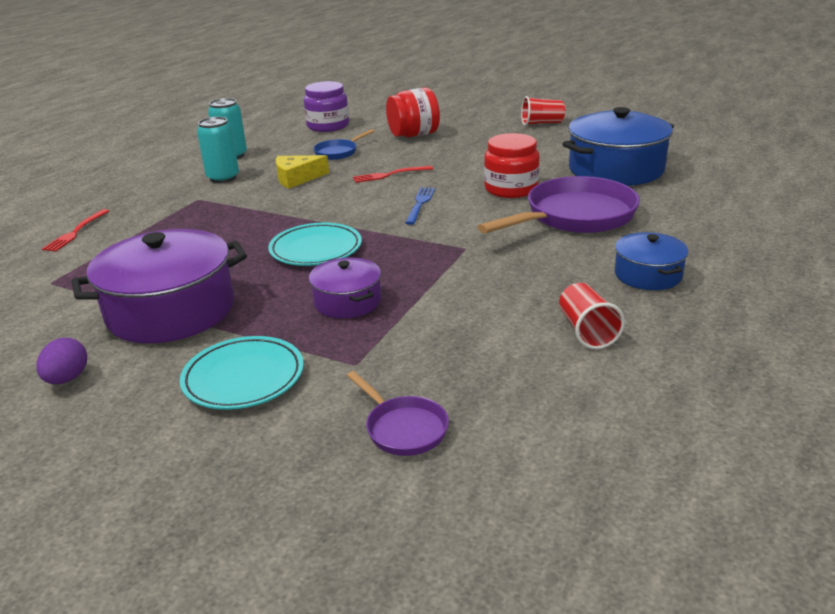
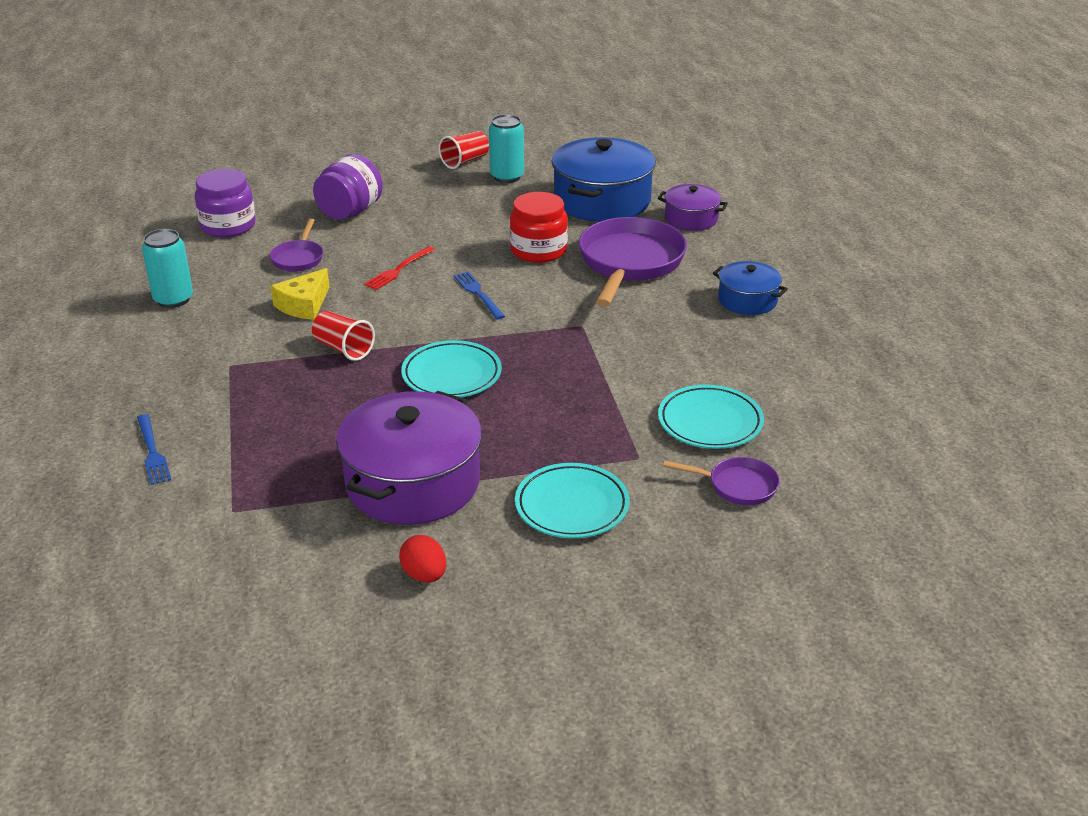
camera: 40 degrees left, 5 degrees up
purple egg [36,338,87,384] -> red egg [399,535,446,582]
red fork [42,209,109,252] -> blue fork [137,414,171,485]
turquoise can [197,117,239,183] -> turquoise can moved to [489,114,524,183]
purple pot [309,257,381,319] -> purple pot moved to [658,184,728,231]
blue pan [313,129,374,160] -> purple pan [270,219,323,272]
red jar [386,88,440,137] -> purple jar [313,154,383,220]
red cup [559,283,625,349] -> red cup moved to [312,311,375,361]
none -> turquoise plate [658,385,764,449]

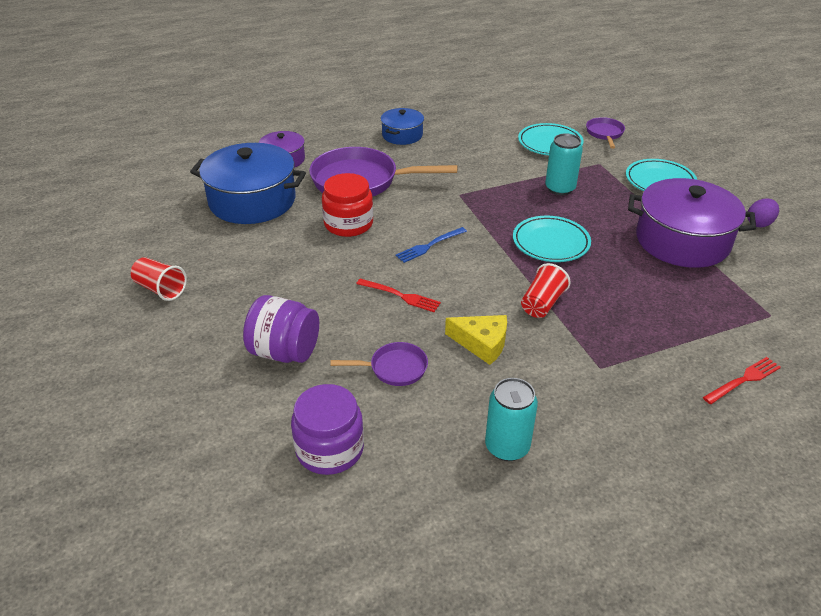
camera: 100 degrees left, 5 degrees up
blue fork [137,414,171,485] -> red fork [703,357,781,404]
red egg [399,535,446,582] -> purple egg [747,199,779,227]
turquoise can [489,114,524,183] -> turquoise can moved to [545,133,583,195]

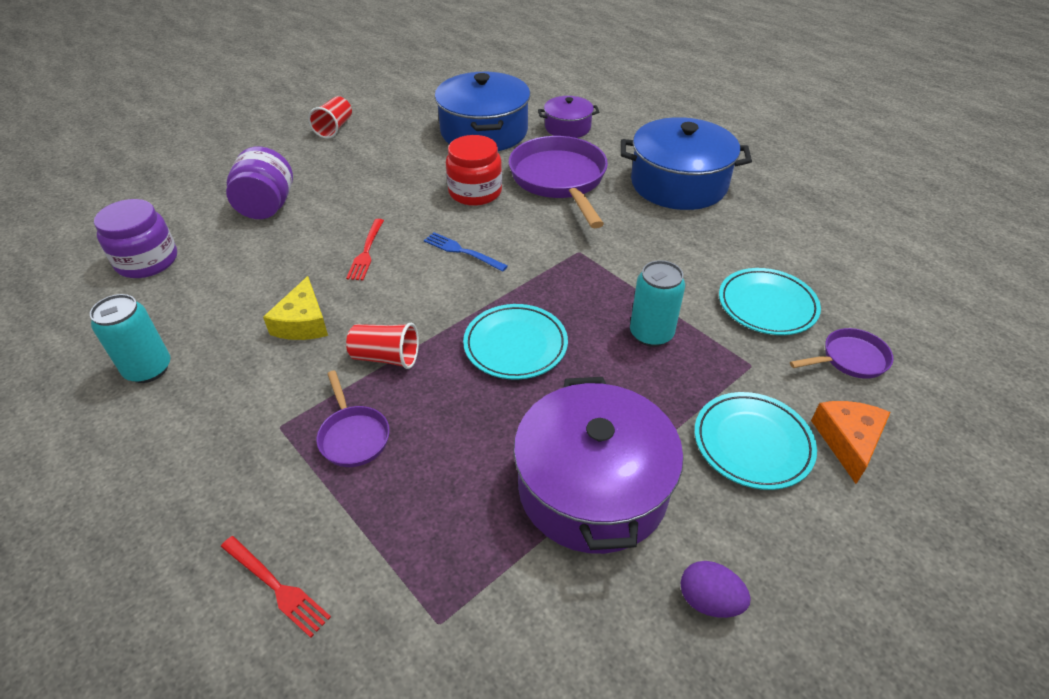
camera: 70 degrees right, 5 degrees up
purple pan [330,342,428,386] -> purple pan moved to [316,370,389,467]
blue pot [381,108,424,145] -> blue pot [621,117,752,210], size x1.87
none -> orange cheese [811,401,891,484]

